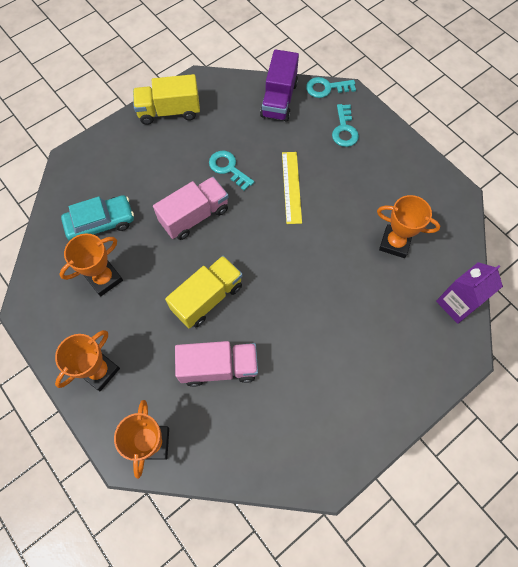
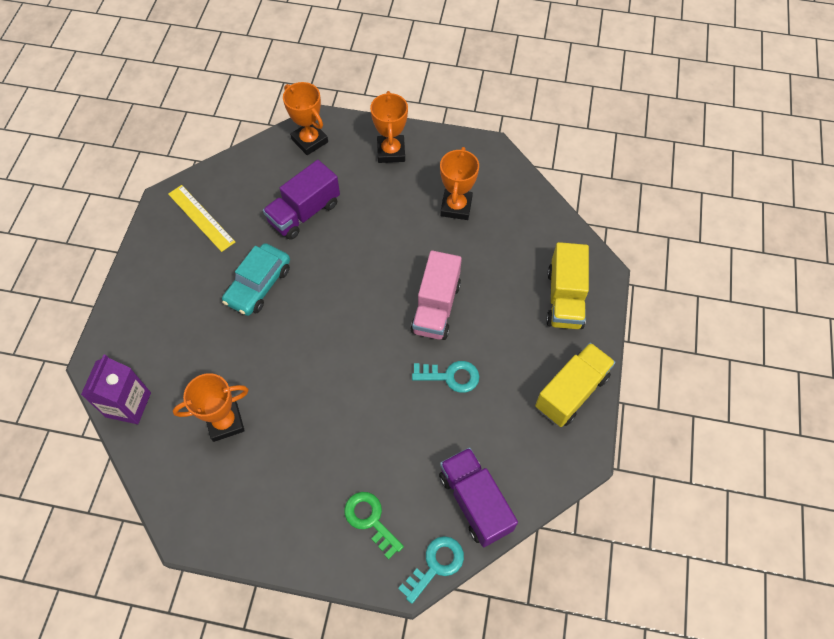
camera: 140 degrees right, 5 degrees down
turquoise car [61,195,134,241] -> turquoise car moved to [222,243,290,316]
yellow truck [165,256,242,329] -> yellow truck moved to [546,242,589,329]
pink truck [175,341,258,387] -> purple truck [263,160,340,240]
yellow ruler [282,152,302,224] -> yellow ruler moved to [168,185,235,252]
turquoise key [332,104,359,147] -> green key [344,492,404,559]

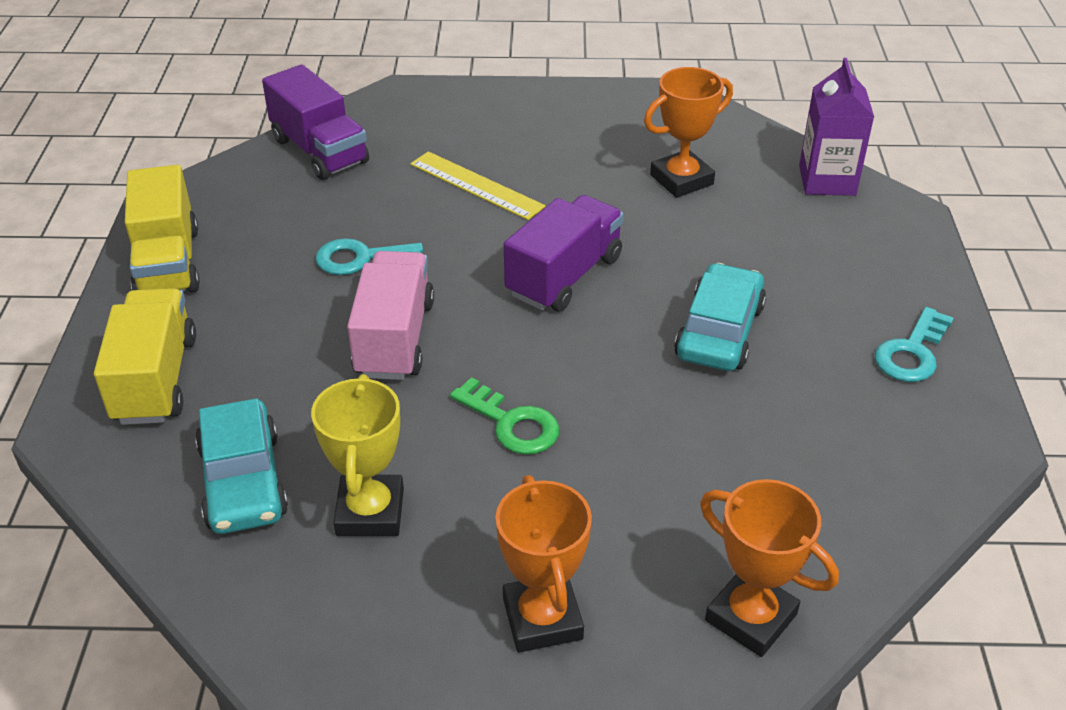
camera: 170 degrees right, 20 degrees down
yellow ruler [168,185,235,252] -> yellow ruler moved to [410,151,546,220]
purple truck [263,160,340,240] -> purple truck moved to [504,195,624,312]
green key [344,492,404,559] -> green key moved to [450,377,560,455]
turquoise key [398,536,464,604] -> turquoise key moved to [875,307,954,382]
orange trophy [440,147,479,220] -> yellow trophy [311,374,404,536]
yellow truck [535,343,616,427] -> yellow truck turned 45 degrees counterclockwise [125,165,200,292]
none -> turquoise car [195,398,288,534]

